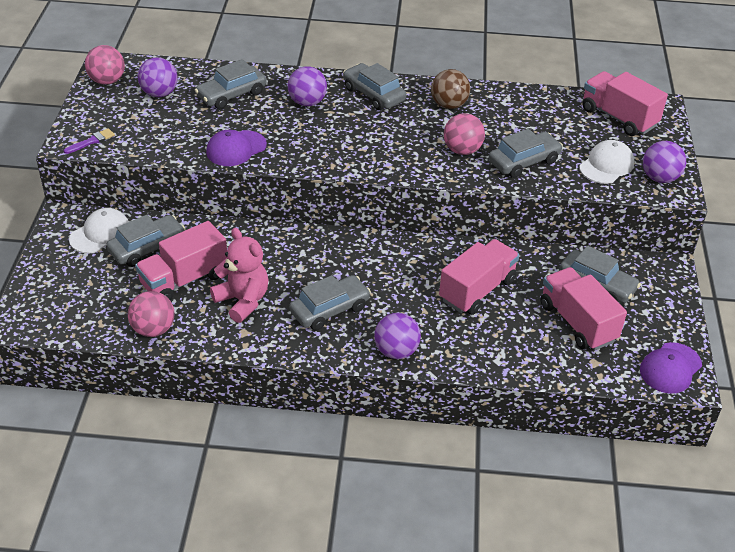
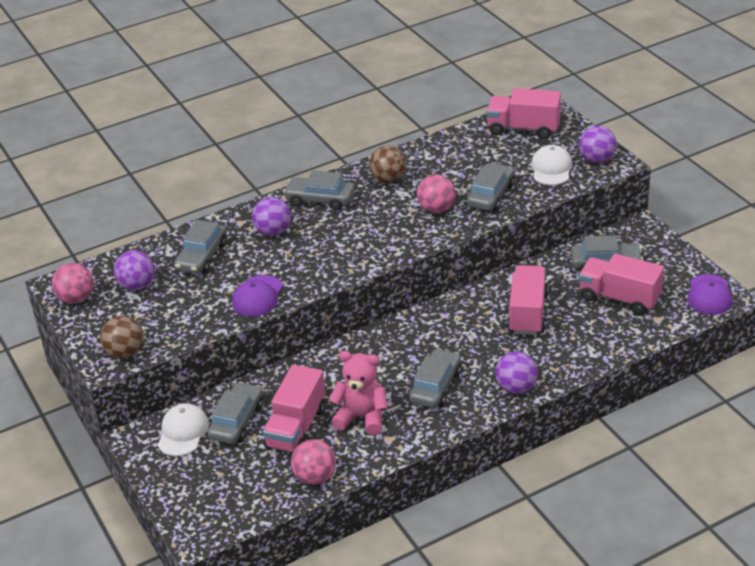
camera: 30 degrees left, 5 degrees down
purple brush [64,128,115,154] -> brown ball [100,316,144,359]

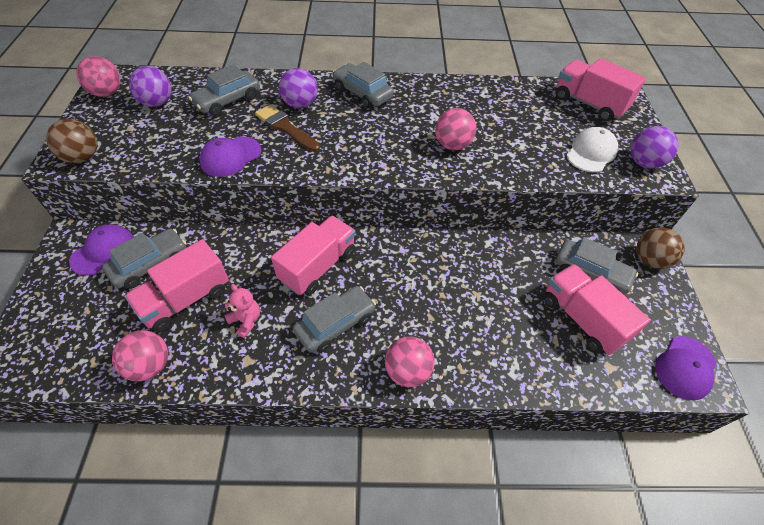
camera: 25 degrees right, 15 degrees up
white cap [157,403,209,456] -> purple cap [69,224,134,276]
pink teddy bear [329,351,388,435] -> pink teddy bear [224,284,260,338], size x0.60
brown ball [369,146,406,183] -> brown ball moved to [636,227,685,269]
grey car [467,163,515,211] -> none
purple ball [495,351,538,394] -> pink ball [385,336,435,387]
pink truck [507,265,548,335] -> pink truck moved to [271,216,356,295]
none -> brown brush [255,104,320,152]

